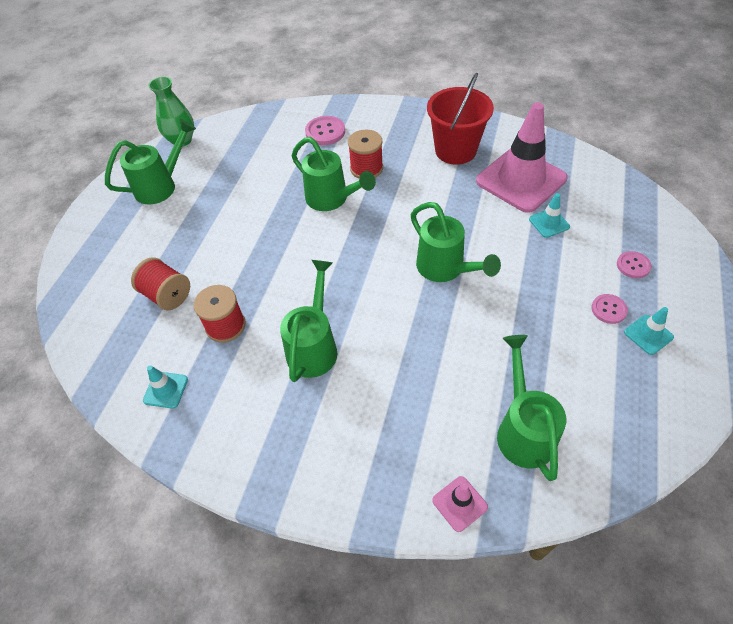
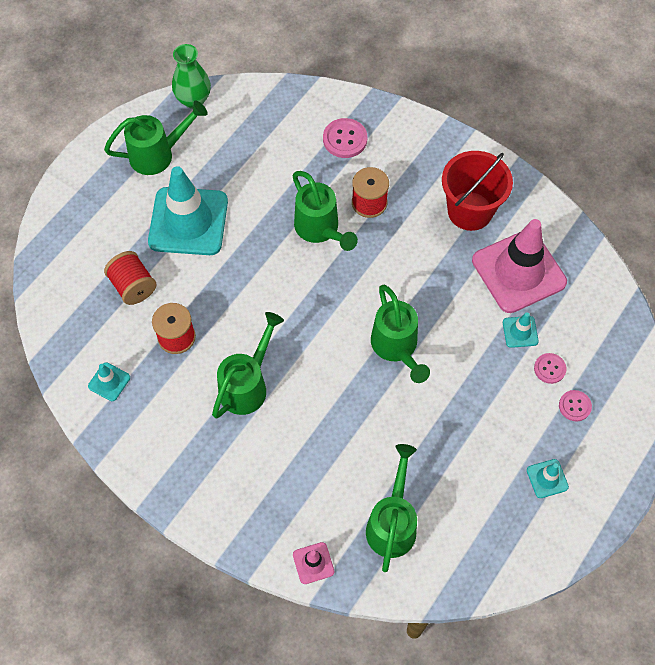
camera: 15 degrees right, 10 degrees up
pink button [592,294,628,324] -> pink button moved to [534,353,566,384]
none -> turquoise traffic cone [148,166,228,255]

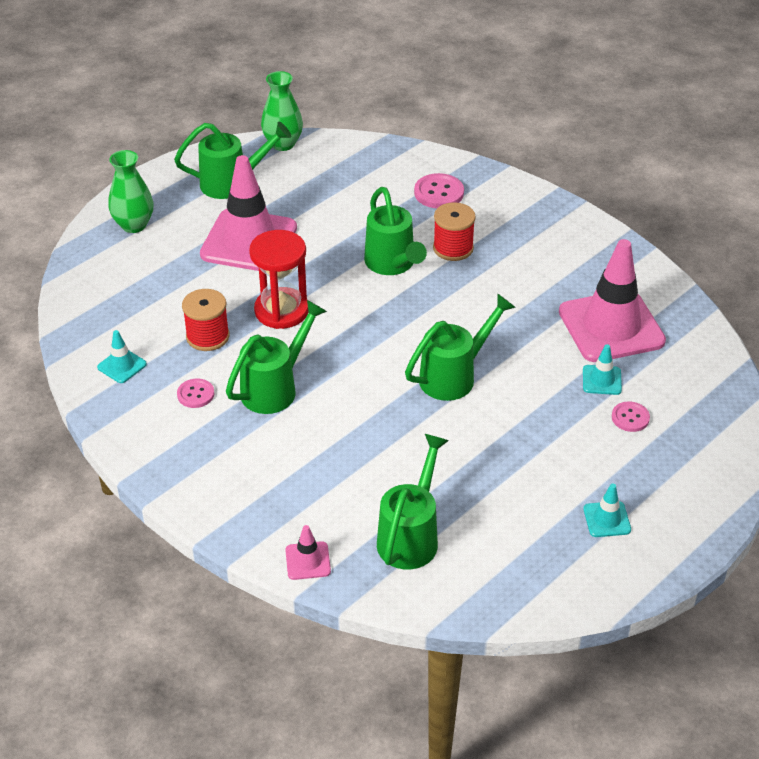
camera: 10 degrees right, 20 degrees down
red spool [104,251,157,305] -> none
turquoise traffic cone [148,166,228,255] -> pink traffic cone [200,155,297,271]
green watering can [371,285,430,383] -> green watering can turned 120 degrees counterclockwise [405,294,516,401]
red bucket [442,151,513,231] -> none
pink button [559,390,592,422] -> pink button moved to [177,378,214,408]
none -> green vase [108,150,153,233]
none -> red hourglass [249,230,308,329]

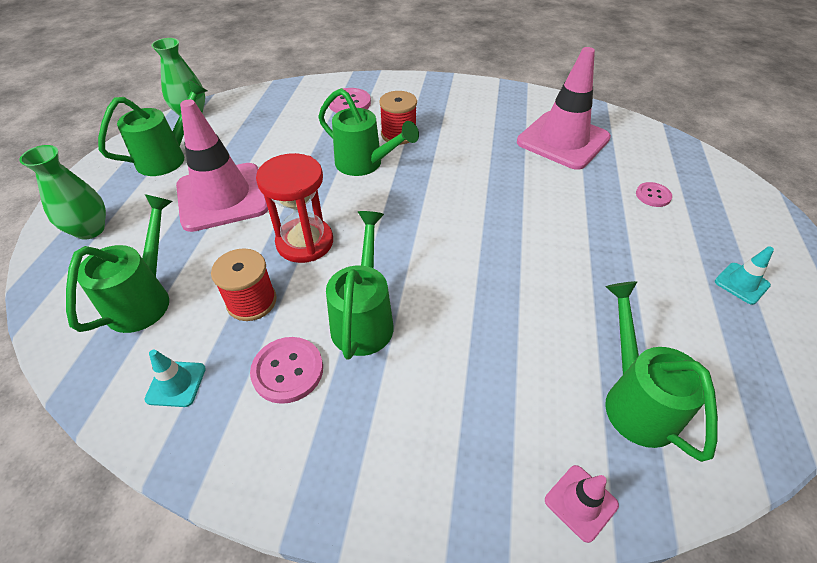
camera: 35 degrees left, 5 degrees up
pink button [177,378,214,408] -> pink button [250,337,323,404], size x1.56
green watering can [405,294,516,401] -> green watering can moved to [66,194,172,333]
turquoise traffic cone [583,344,622,395] -> none

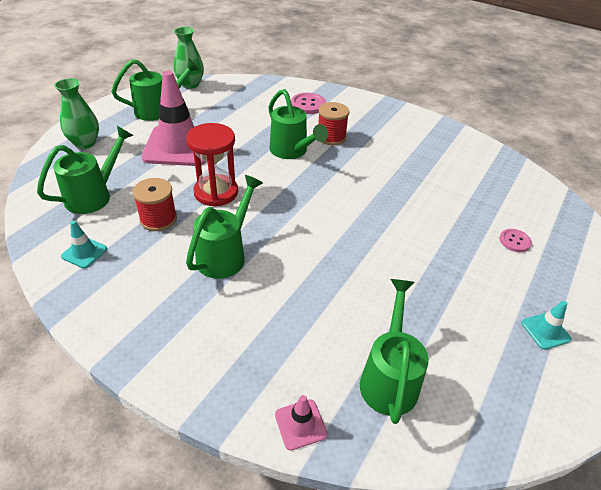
camera: 20 degrees right, 5 degrees down
pink button [250,337,323,404] -> none
pink traffic cone [517,47,611,170] -> none

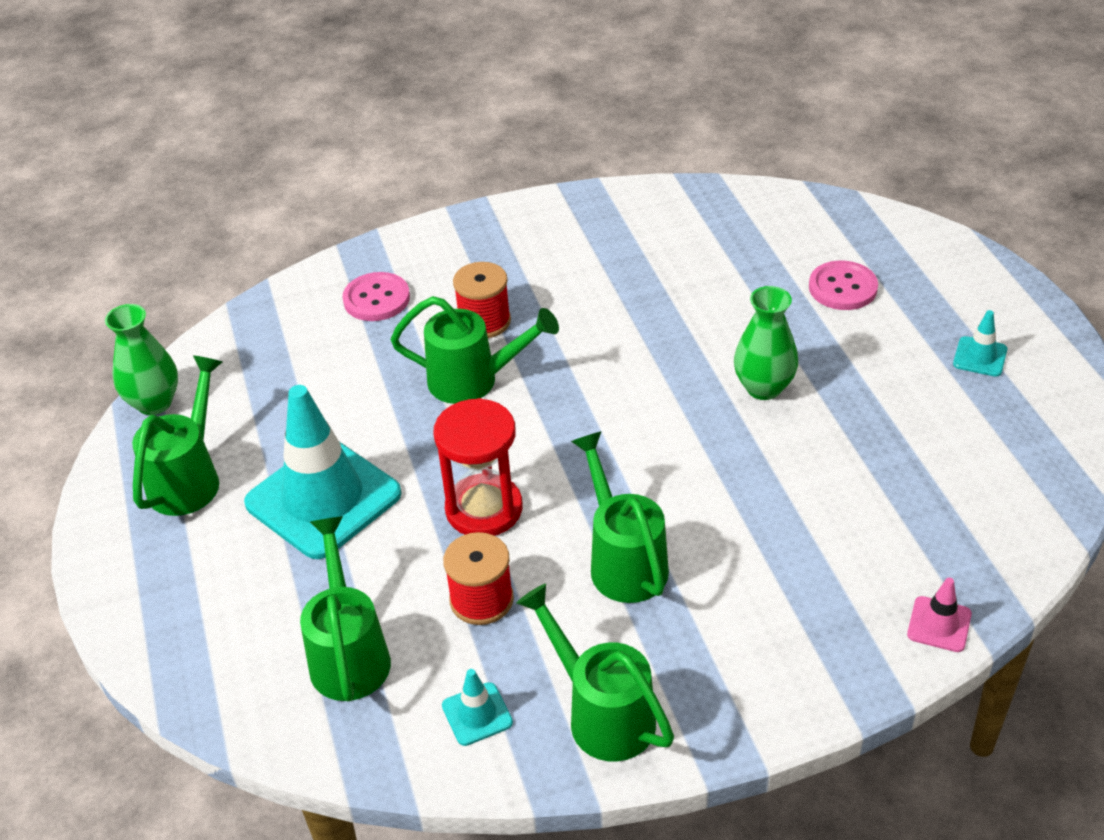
camera: 45 degrees left, 0 degrees up
green vase [54,78,99,149] -> green vase moved to [734,286,798,400]
pink traffic cone [141,71,206,166] -> turquoise traffic cone [244,385,402,559]
green watering can [360,279,429,424] -> green watering can moved to [516,584,674,762]
pink button [500,229,532,252] -> pink button [809,261,878,310], size x1.56

